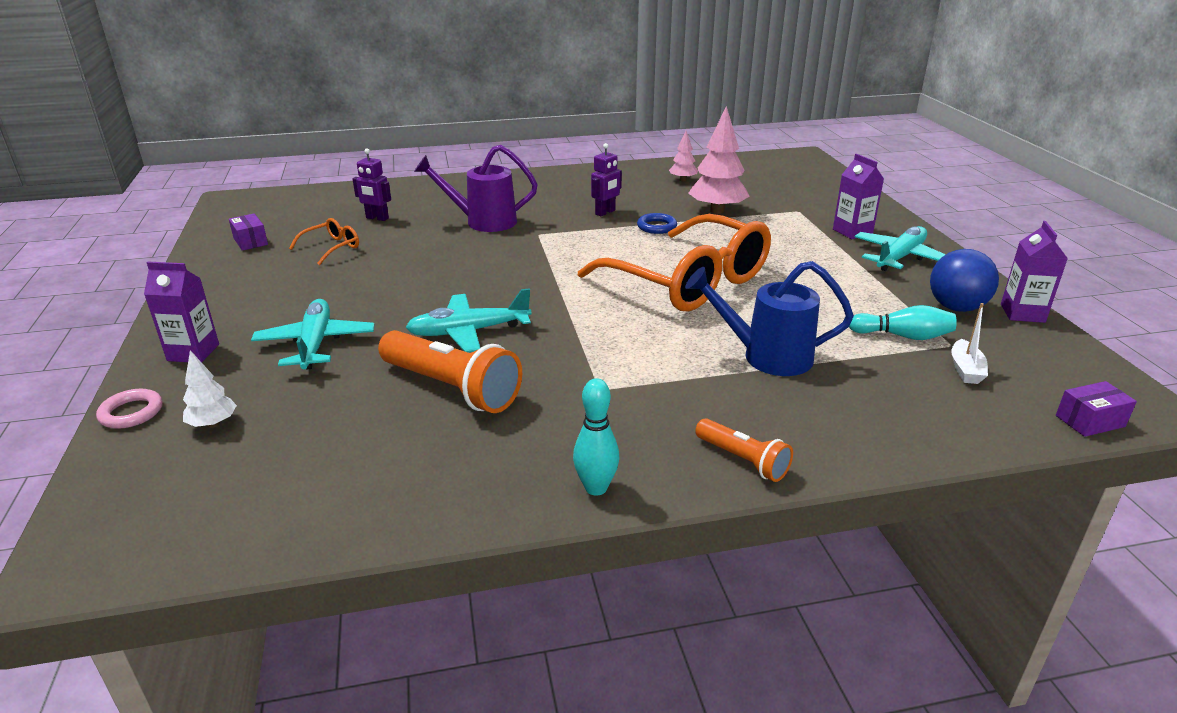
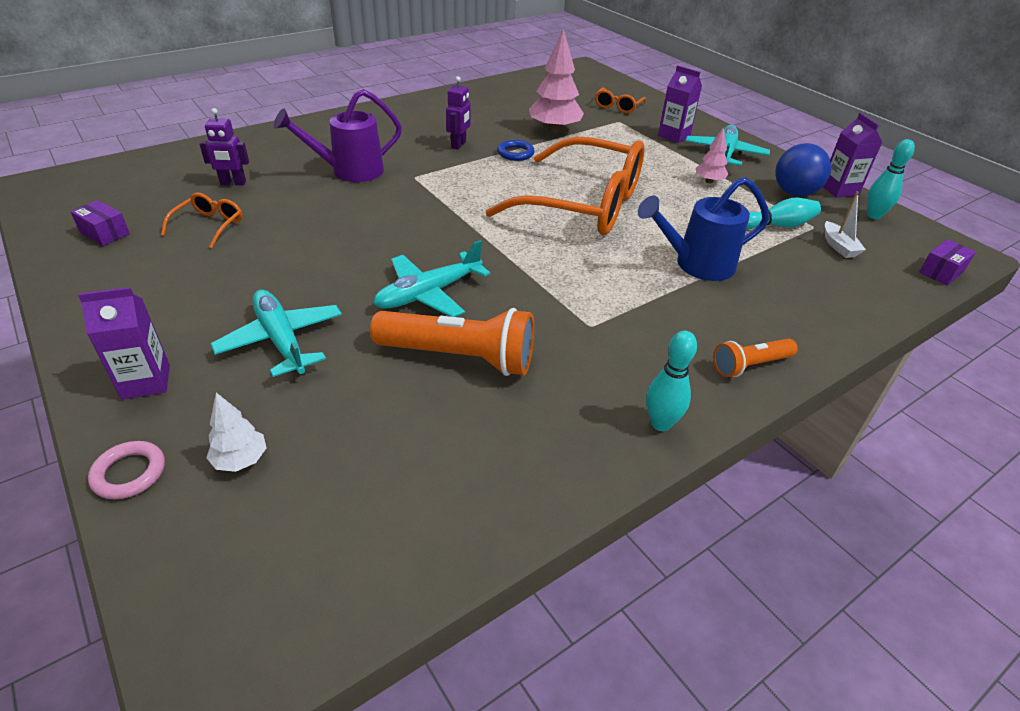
camera: 25 degrees left, 10 degrees up
pink tree [669,131,698,181] -> pink tree moved to [696,127,728,184]
orange flashlight [695,418,793,482] -> orange flashlight turned 135 degrees clockwise [713,338,798,377]
none -> orange glasses [595,88,646,113]
none -> turquoise bowling pin [867,139,915,219]

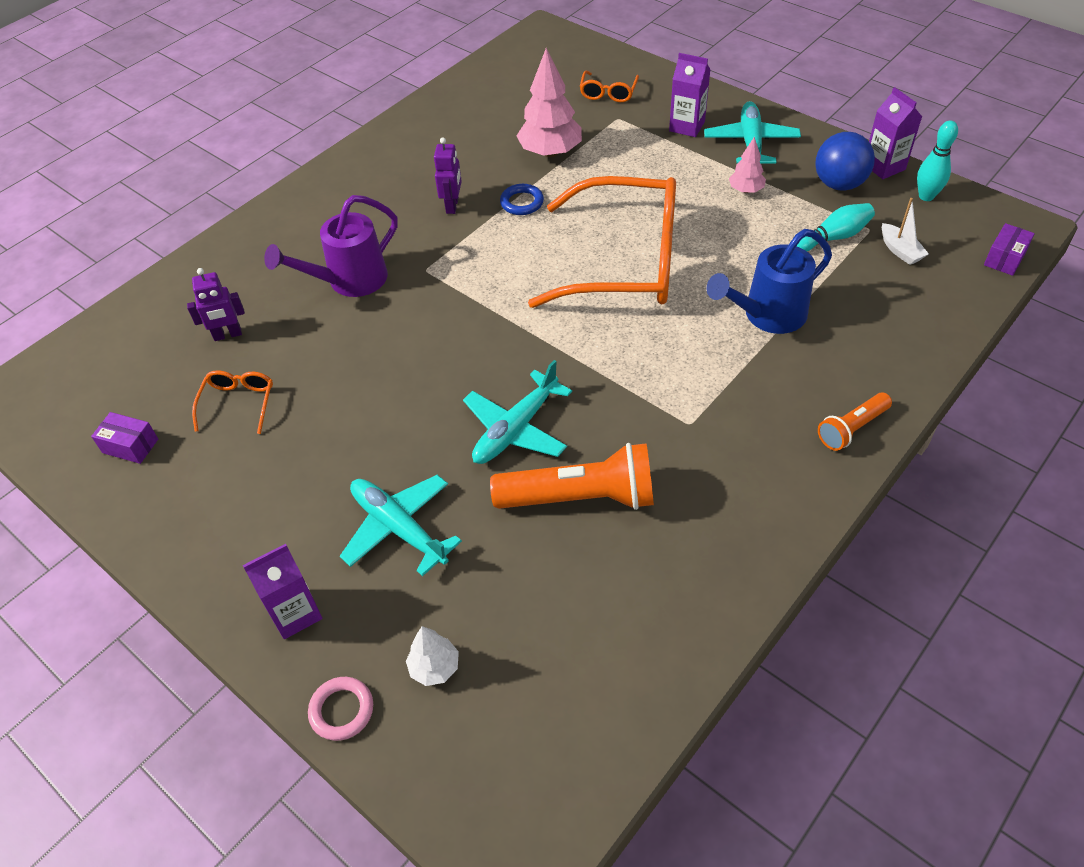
camera: 10 degrees left, 10 degrees up
turquoise bowling pin [646,331,697,431] -> none

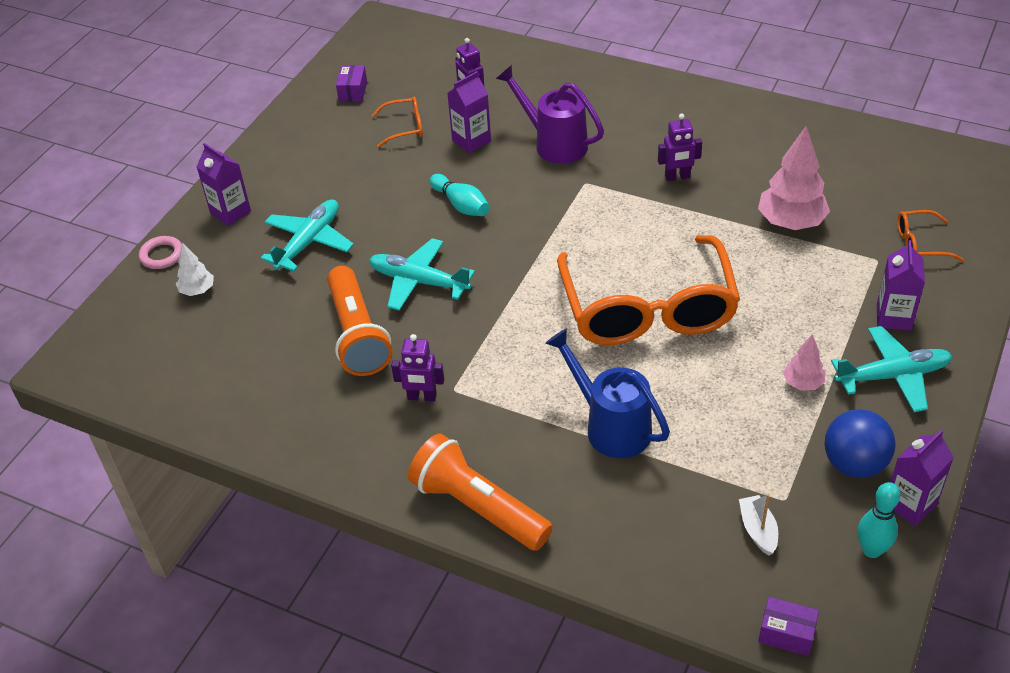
camera: 75 degrees right, 5 degrees down
blue ring [500,184,544,215] -> none
turquoise bowling pin [797,203,875,251] -> turquoise bowling pin moved to [430,174,490,216]
orange flashlight [818,393,892,451] -> orange flashlight [408,434,553,551], size x1.81
white boat [882,198,929,265] -> white boat turned 120 degrees clockwise [739,494,778,555]
none -> purple robot [391,334,444,401]
none -> purple carton [447,71,491,153]

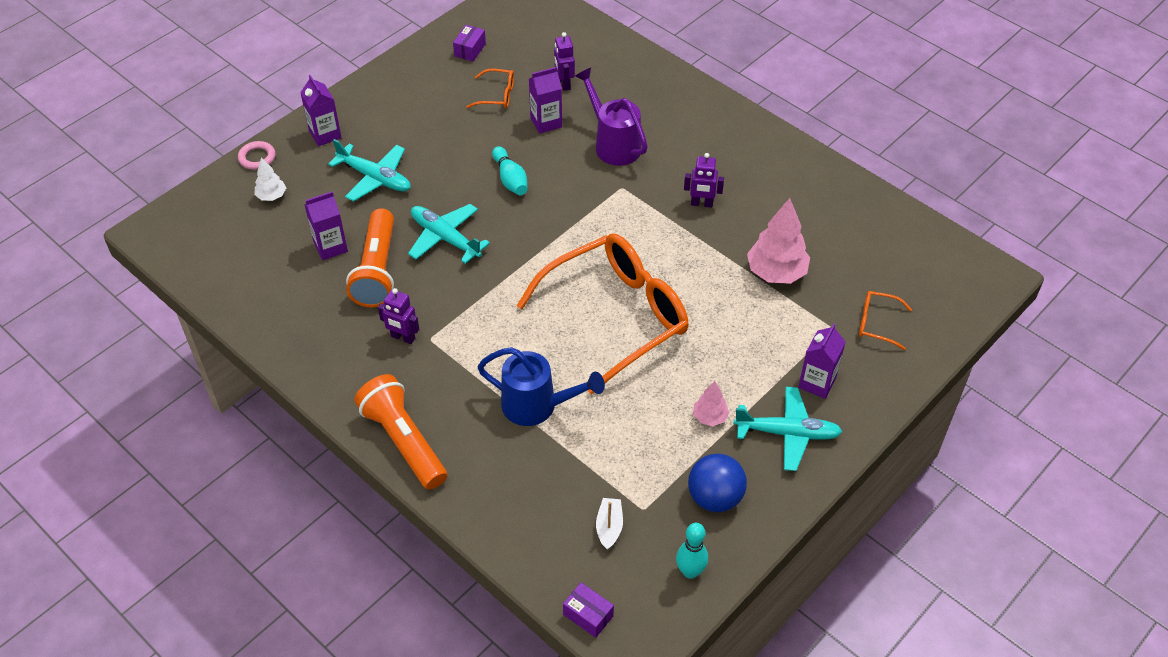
camera: 15 degrees right, 5 degrees up
turquoise plane [261,199,354,271] -> turquoise plane turned 75 degrees clockwise [328,139,411,202]
blue watering can [545,329,670,458] -> blue watering can turned 135 degrees clockwise [477,347,605,426]
orange glasses [557,235,740,345] -> orange glasses turned 135 degrees counterclockwise [517,234,688,395]
purple carton [891,430,954,526] -> purple carton moved to [304,191,348,260]

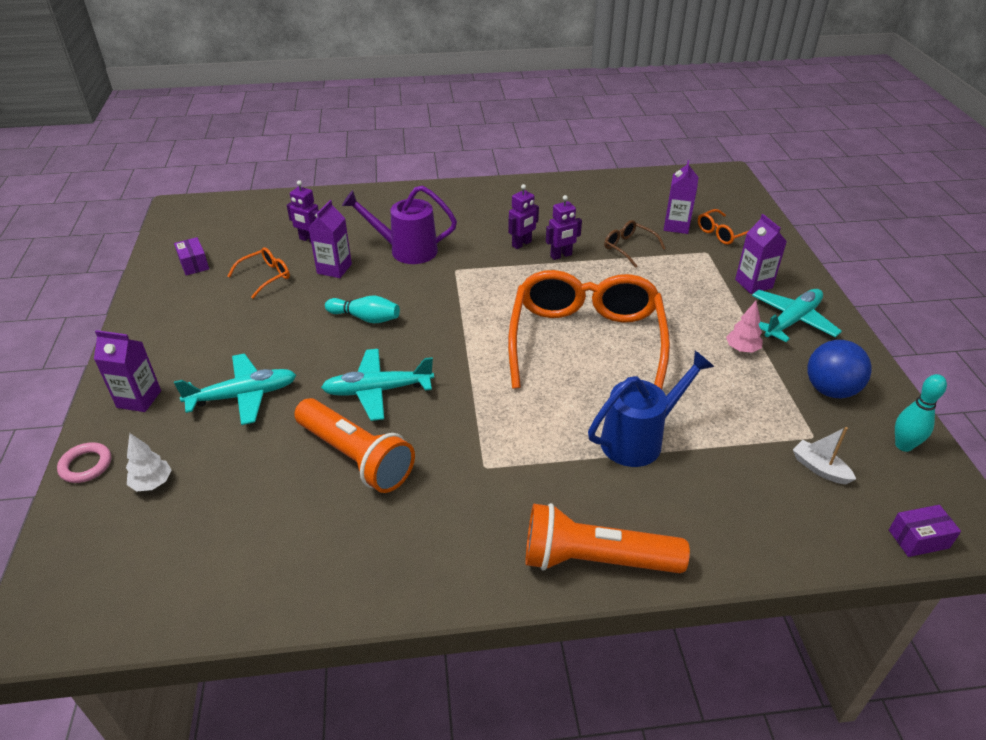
camera: 50 degrees left, 10 degrees down
purple carton [304,191,348,260] -> purple carton moved to [664,160,698,234]
purple robot [378,288,419,344] -> purple robot moved to [546,195,582,260]
pink tree [747,198,810,284] -> brown glasses [604,220,666,268]

